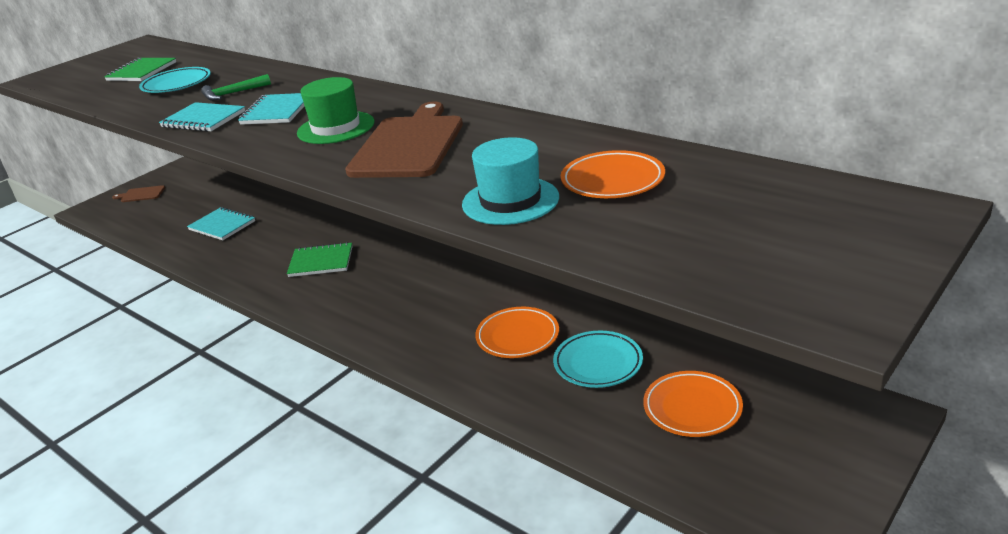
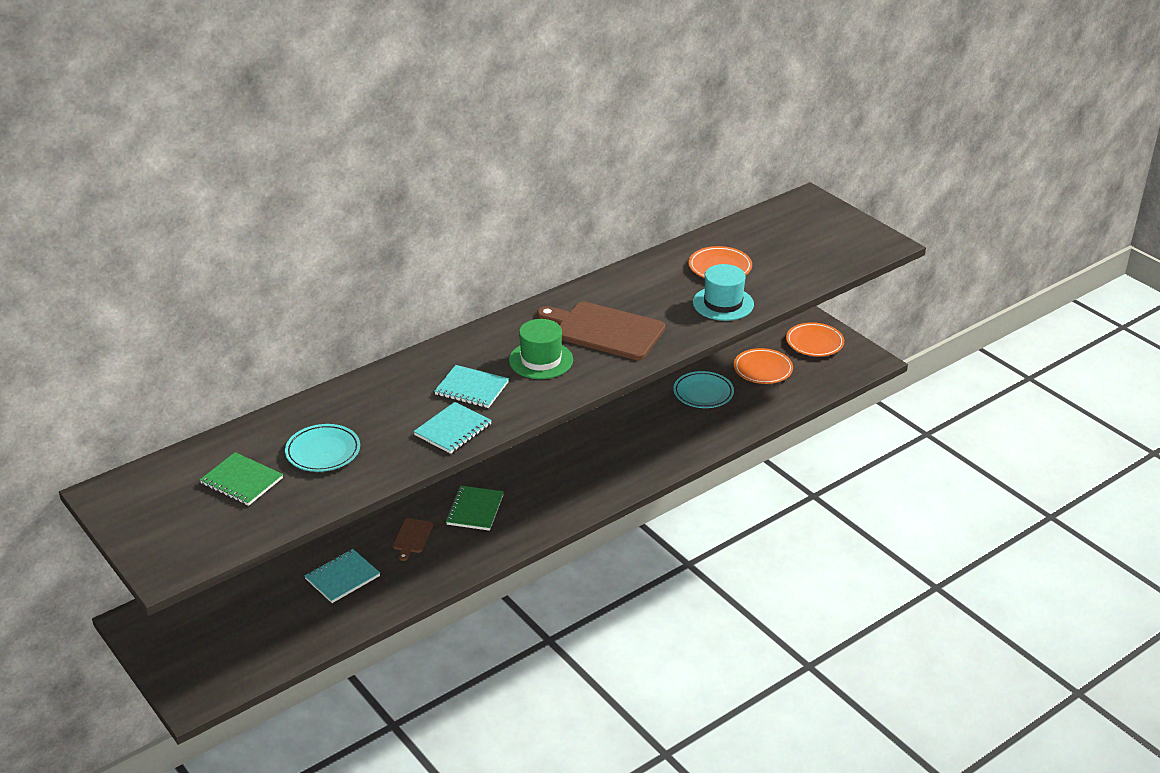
camera: 80 degrees left, 5 degrees up
brown cutting board [112,185,165,202] -> brown cutting board moved to [393,518,433,561]
green hammer [201,74,271,101] -> none
orange plate [475,307,559,358] -> orange plate moved to [786,322,844,357]

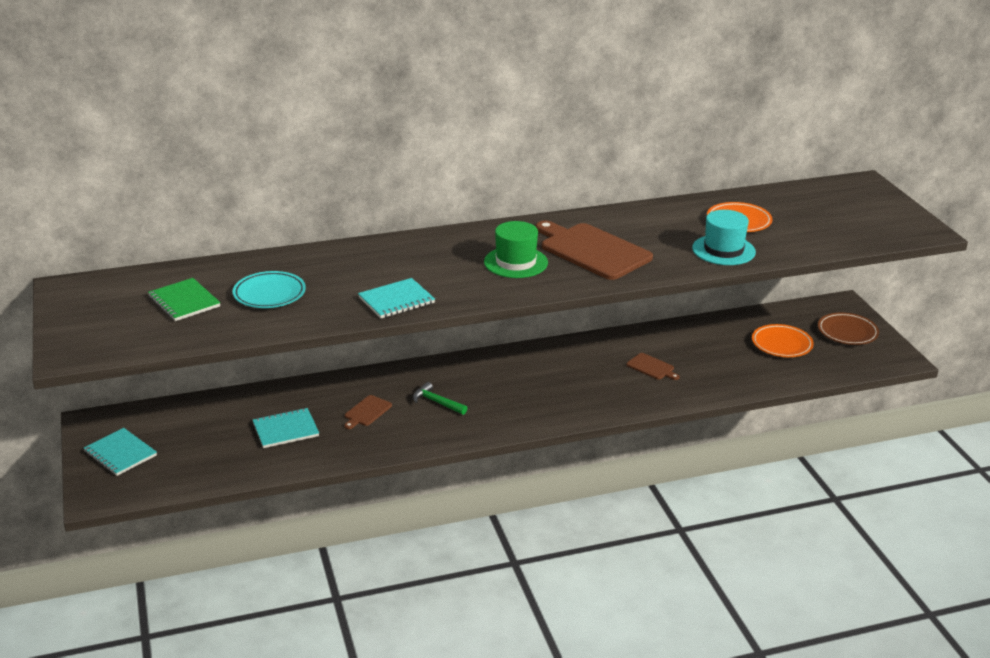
camera: 20 degrees right, 5 degrees down
turquoise notebook [434,365,509,408] -> turquoise notebook moved to [84,428,157,476]
green notebook [446,486,504,531] -> green hammer [413,382,467,415]
turquoise plate [673,371,734,408] -> none
orange plate [786,322,844,357] -> brown plate [818,313,879,345]
none -> brown cutting board [627,353,680,380]

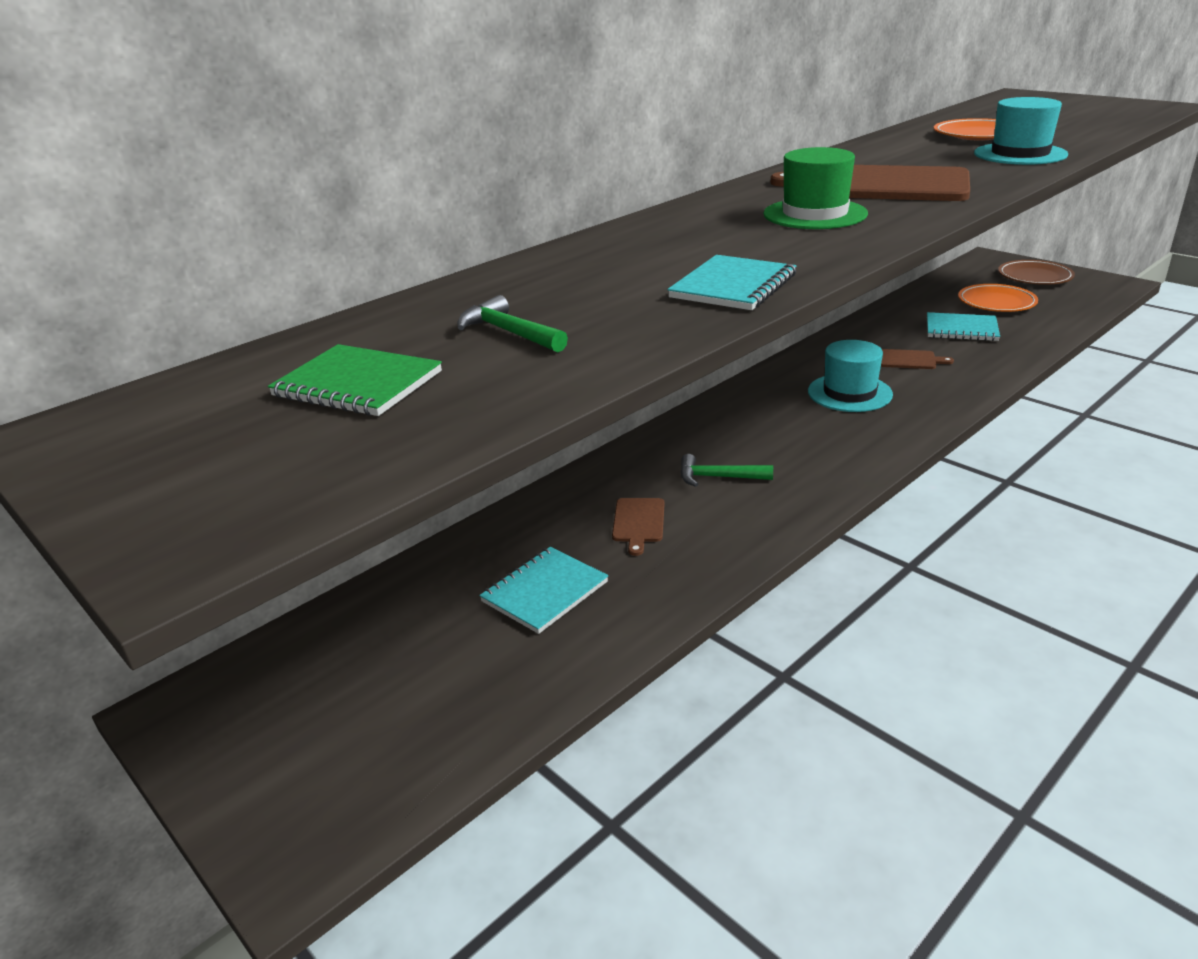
camera: 25 degrees left, 0 degrees up
turquoise notebook [84,428,157,476] -> turquoise notebook moved to [927,312,1000,341]
turquoise plate [233,271,306,308] -> green hammer [457,295,568,352]
none -> turquoise hat [808,340,893,412]

